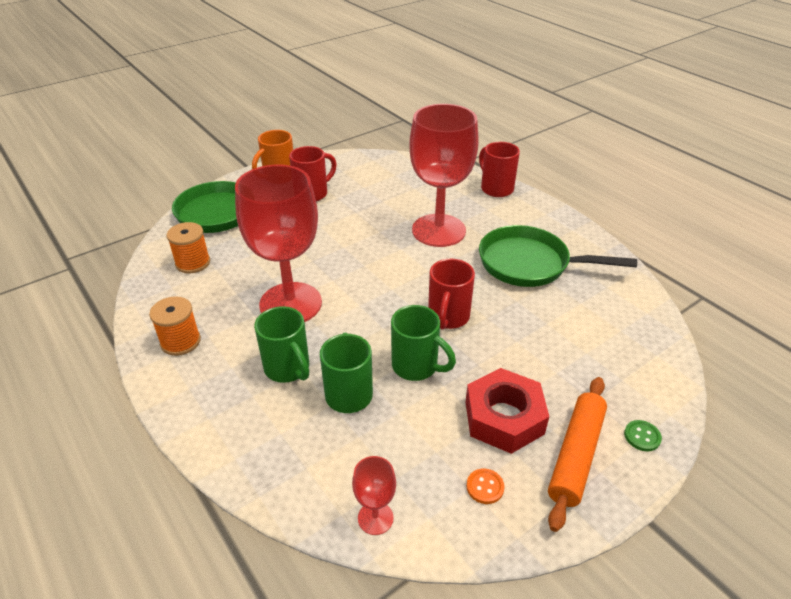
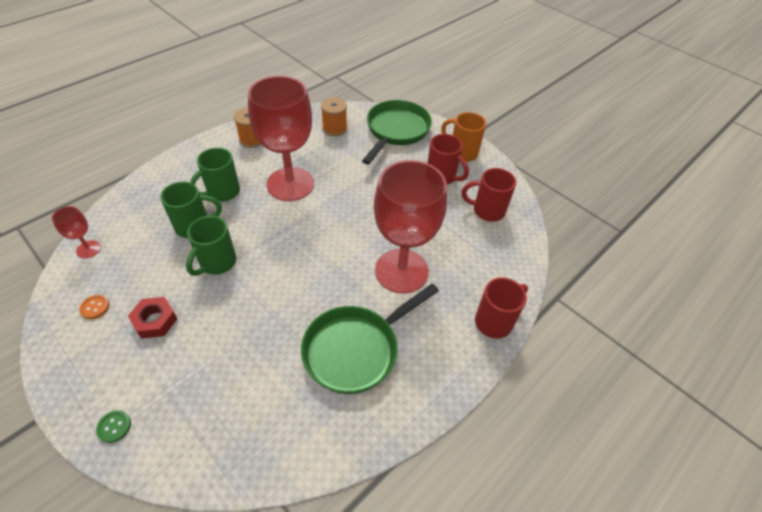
camera: 80 degrees right, 10 degrees up
red mug [428,259,475,330] -> red mug moved to [462,168,516,222]
red nut [465,368,549,454] -> red nut [128,297,178,339], size x0.64
green pan [479,225,637,287] -> green pan turned 135 degrees counterclockwise [301,283,439,394]
orange rolling pin [548,377,607,532] -> none

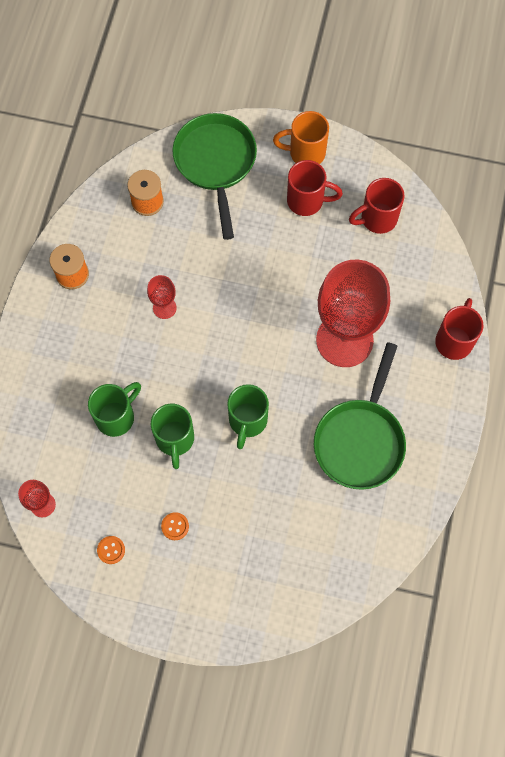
camera: 30 degrees left, 20 degrees up
green button [96,410,131,443] -> none
red nut [128,297,178,339] -> orange button [161,512,189,540]
green mug [190,148,240,202] -> green mug moved to [227,384,269,449]
red goblet [248,76,314,201] -> red goblet [147,275,177,319], size x0.42

